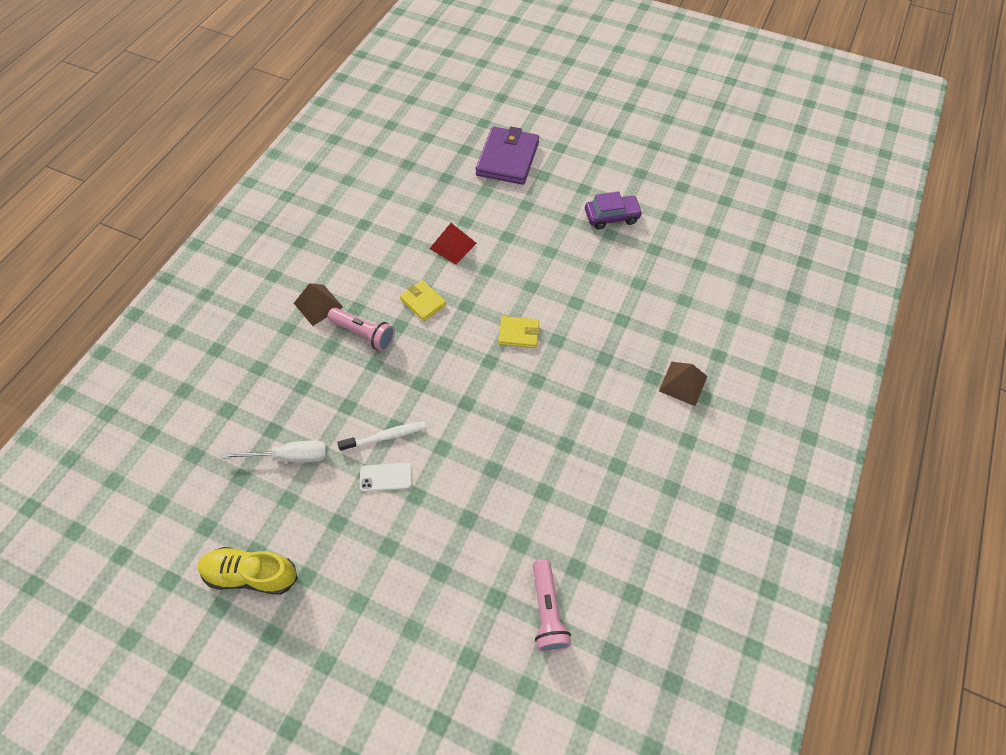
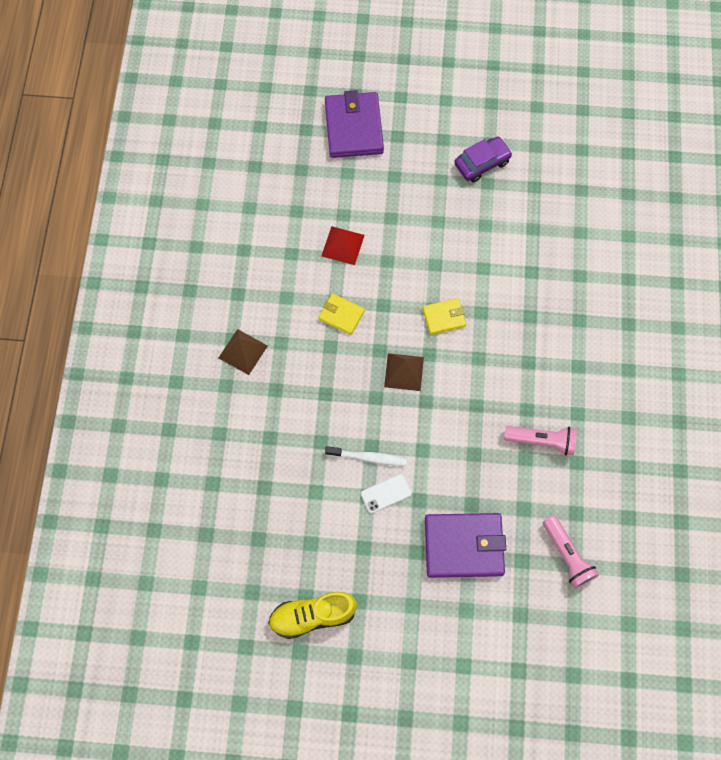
camera: 20 degrees left, 10 degrees up
white screwdriver [221,440,328,463] -> none
pink flashlight [328,308,395,351] -> pink flashlight moved to [504,426,577,456]
white toothbrush [337,421,426,452] -> white toothbrush turned 45 degrees clockwise [325,446,407,466]
brown pyramid [659,362,707,406] -> brown pyramid moved to [384,353,424,391]
none -> purple wallet [425,513,506,578]

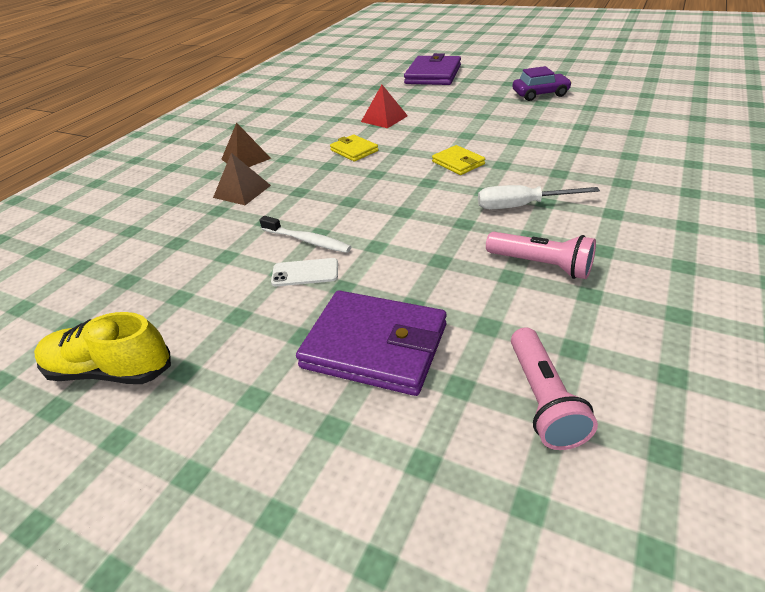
camera: 25 degrees right, 30 degrees down
brown pyramid [384,353,424,391] -> brown pyramid moved to [213,153,271,205]
yellow wallet [423,298,466,335] -> yellow wallet turned 45 degrees clockwise [432,145,485,175]
none -> white screwdriver [478,185,600,209]

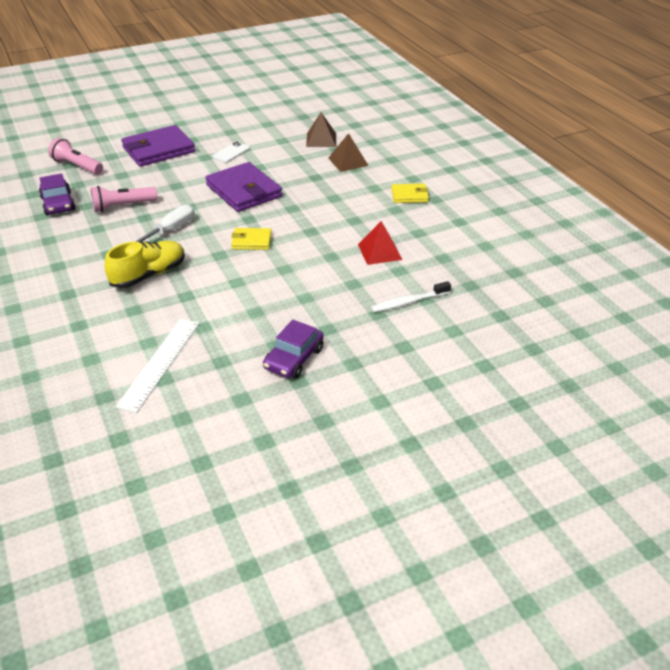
camera: 125 degrees right, 0 degrees up
yellow shoe [34,312,171,384] -> yellow shoe moved to [105,241,185,288]
brown pyramid [221,122,271,167] -> brown pyramid moved to [306,113,336,147]
white toothbrush [259,216,351,253] -> white toothbrush moved to [371,281,451,313]
yellow wallet [330,135,378,162] -> yellow wallet moved to [391,184,429,203]
purple wallet [404,53,461,85] -> purple wallet moved to [205,162,282,212]
none -> purple car [39,173,76,216]
none -> white ruler [116,319,200,413]

